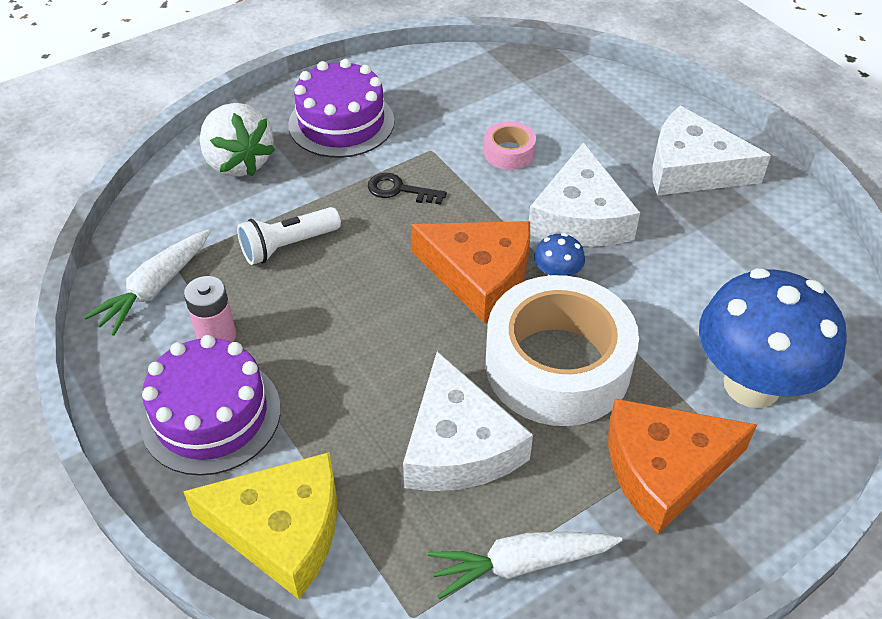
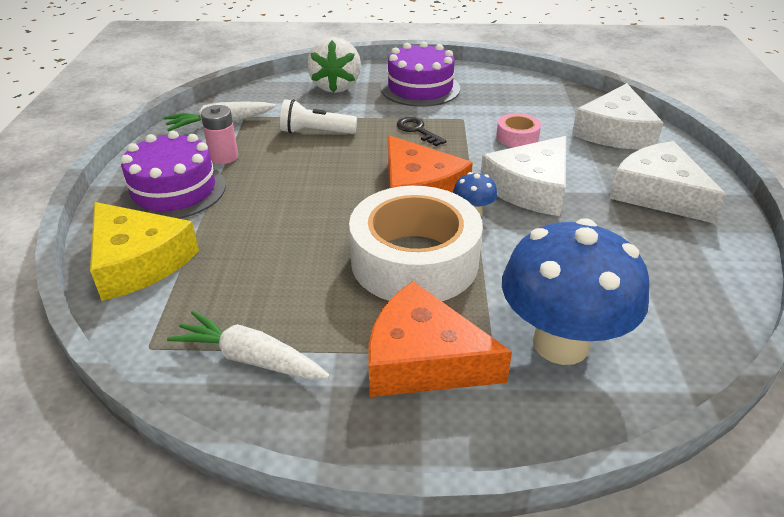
camera: 35 degrees right, 10 degrees down
white cheese [403,351,533,491] -> white cheese moved to [572,83,663,150]

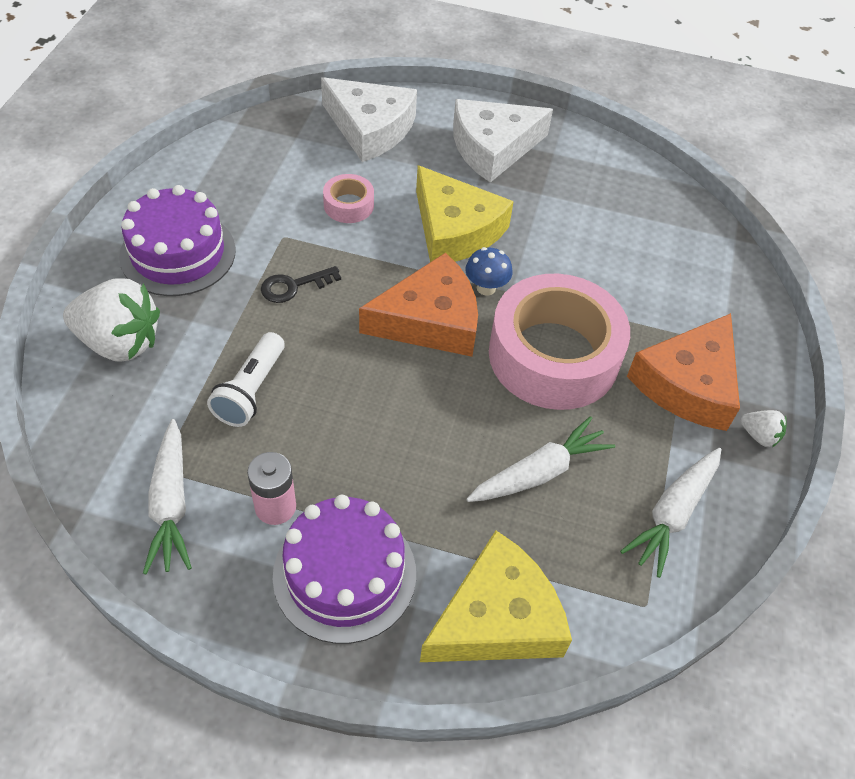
camera: 80 degrees left, 15 degrees up
white tape [349,186,483,301] -> pink tape [489,274,630,410]
white cheese [480,136,566,216] -> yellow cheese [416,165,514,262]
blue mushroom [502,218,650,365] -> none
none -> white carrot [466,416,615,502]
none -> white strawberry [741,410,787,447]

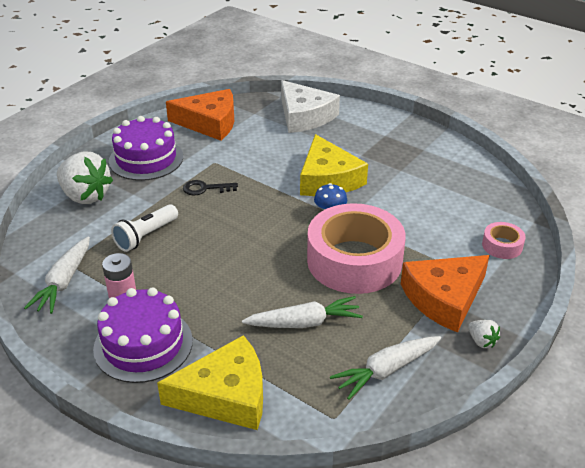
camera: 25 degrees right, 15 degrees down
pink tape [323,174,374,223] -> pink tape moved to [482,222,526,259]
orange cheese [359,252,478,357] -> orange cheese moved to [166,89,234,141]
white cheese [453,99,553,183] -> none

